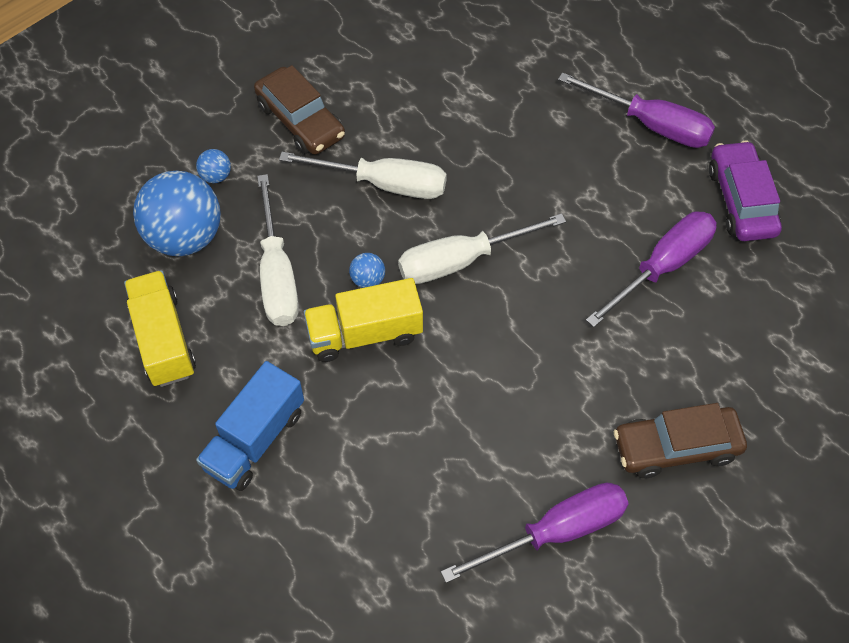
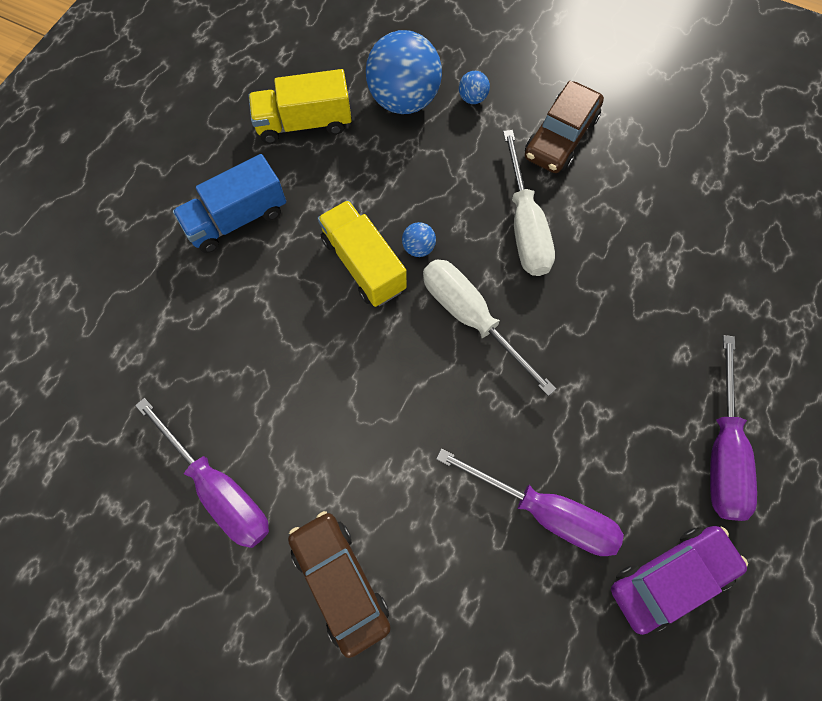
camera: 70 degrees right, 10 degrees up
yellow truck [124,270,196,387] -> yellow truck turned 150 degrees counterclockwise [248,69,352,144]
blue truck [196,361,304,491] -> blue truck turned 45 degrees counterclockwise [173,154,286,253]
white screwdriver [257,174,299,326] -> none

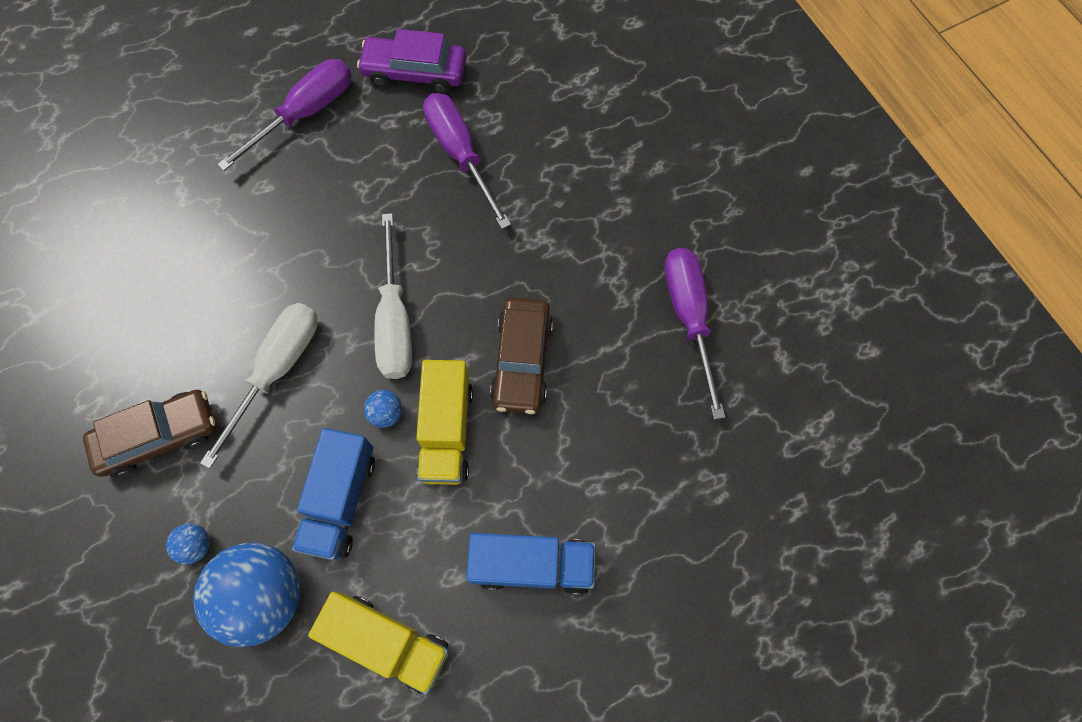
camera: 145 degrees left, 0 degrees up
brown car [288,511,391,658] -> brown car moved to [490,297,553,414]
none -> blue truck [292,428,375,561]

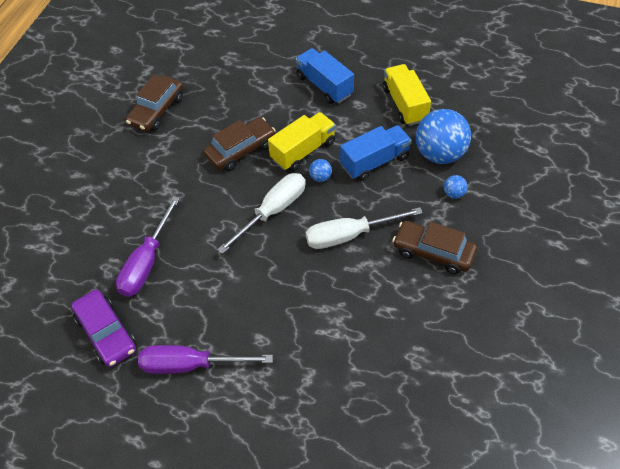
camera: 130 degrees left, 15 degrees down
purple screwdriver [664,248,725,420] -> brown car [126,74,183,132]

